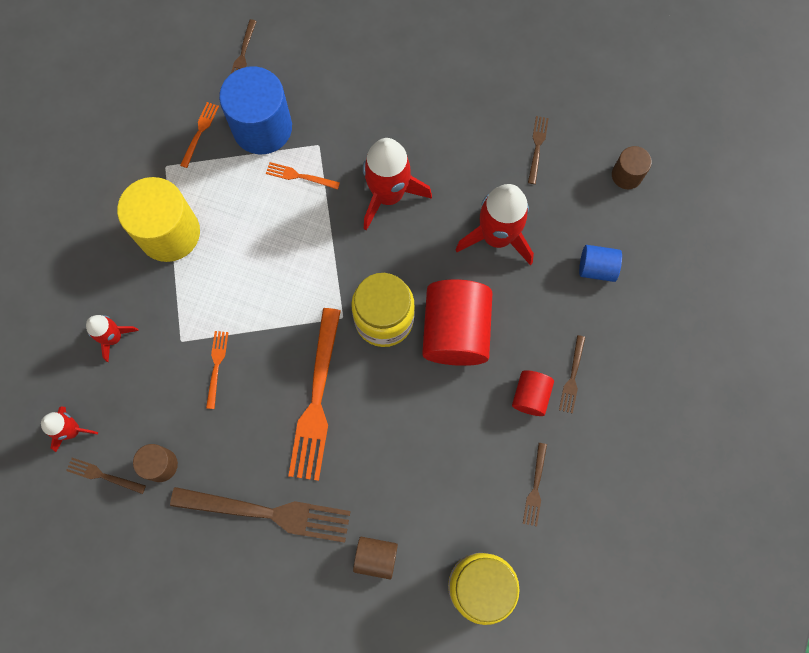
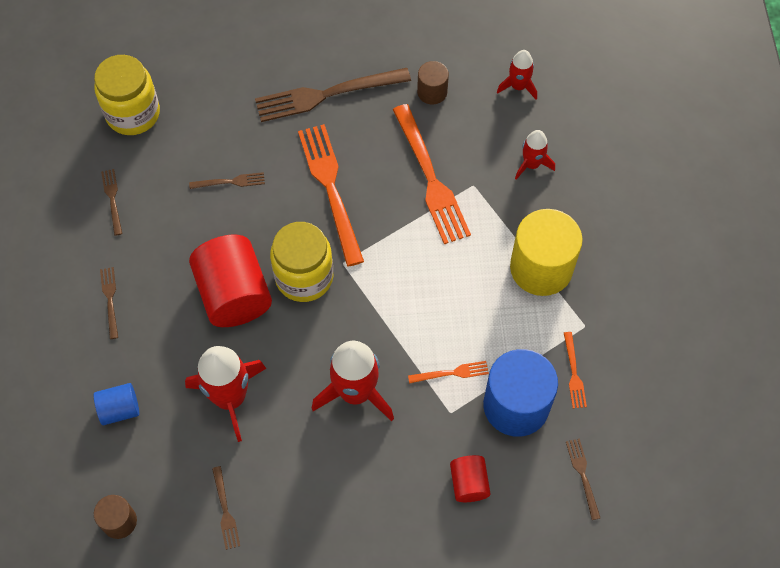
camera: 155 degrees right, 10 degrees down
brown fork [66,458,146,494] -> brown fork moved to [189,172,265,189]
orange fork [206,331,228,409] -> orange fork [392,104,471,244], size x2.16
brown cylinder [353,537,398,579] -> none
red cylinder [512,370,554,416] -> red cylinder moved to [450,455,491,502]

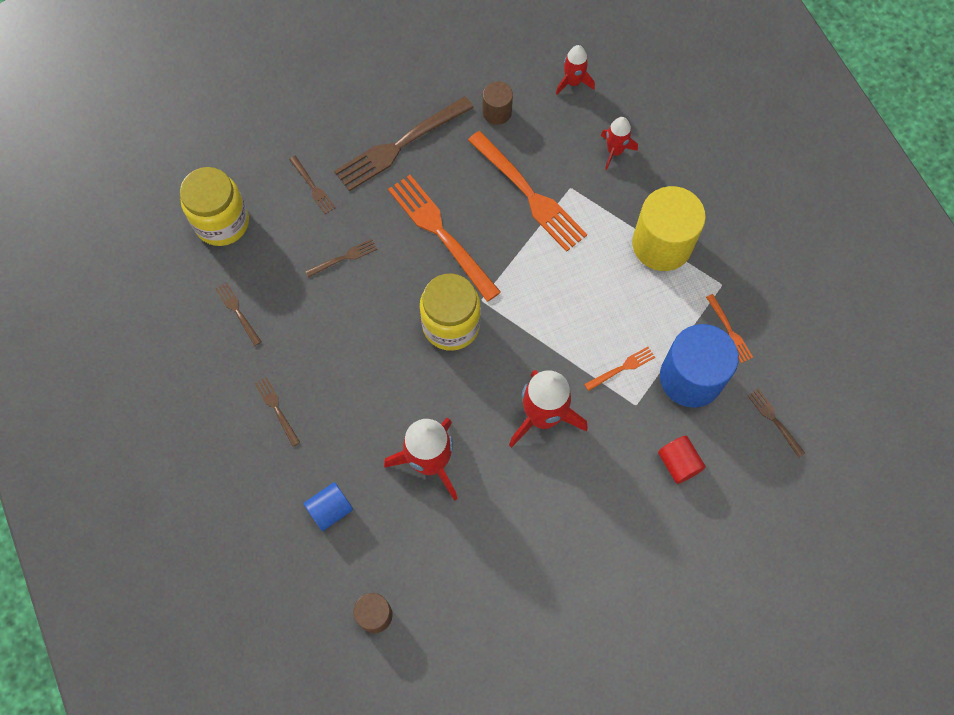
camera: 20 degrees left, 5 degrees up
red cylinder [189,234,272,327] -> none
brown fork [212,466,240,550] -> brown fork moved to [289,156,336,214]

